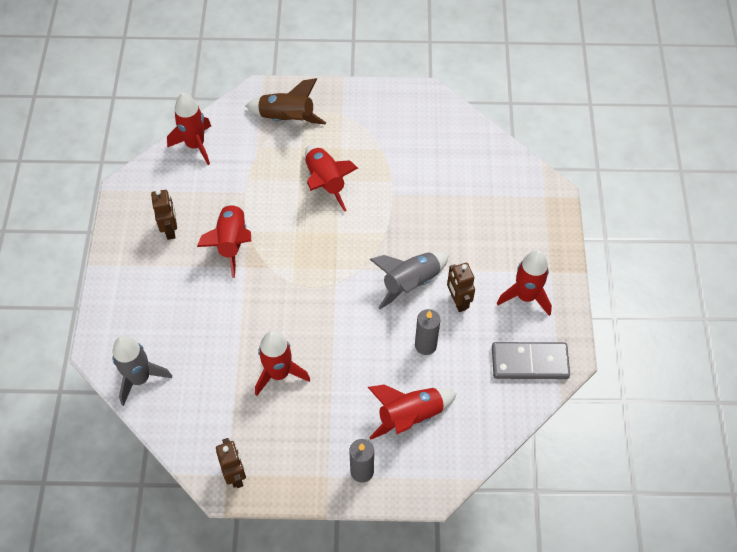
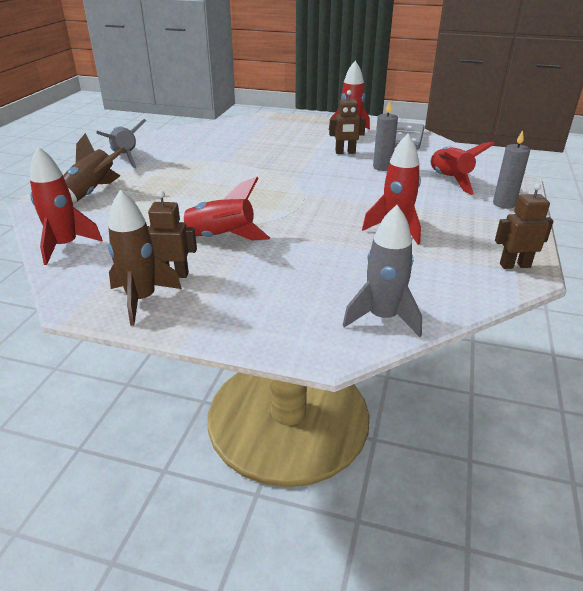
camera: 75 degrees left, 25 degrees down
red rocket [305,145,358,212] -> none
grey rocket [370,252,449,309] -> grey rocket moved to [96,119,146,168]
none -> brown rocket [108,189,182,326]

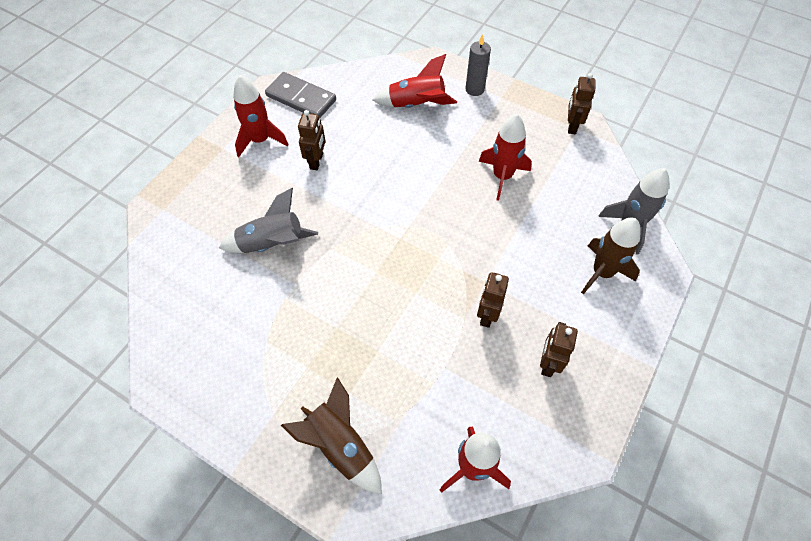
camera: 75 degrees left, 25 degrees up
grey rocket [96,119,146,168] -> grey rocket moved to [219,188,318,253]
brown rocket [108,189,182,326] -> brown rocket moved to [581,218,641,294]
red rocket [179,177,270,240] -> brown robot [477,272,509,328]
grey candle [373,100,398,171] -> none

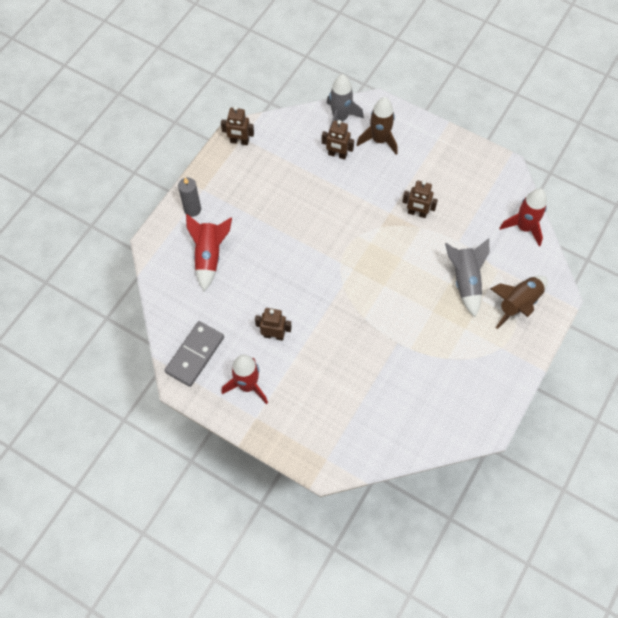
camera: 90 degrees left, 5 degrees up
grey rocket [219,188,318,253] -> grey rocket moved to [445,238,489,317]
red rocket [478,114,532,201] -> none
brown robot [540,322,578,377] -> brown robot moved to [322,120,354,160]

